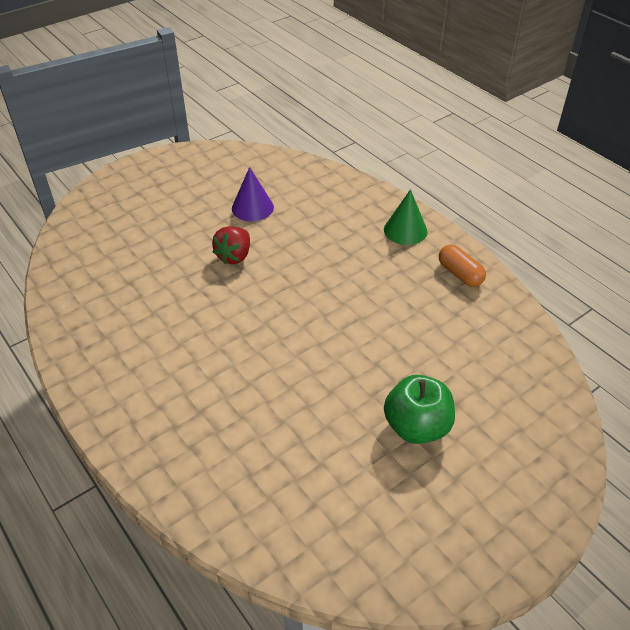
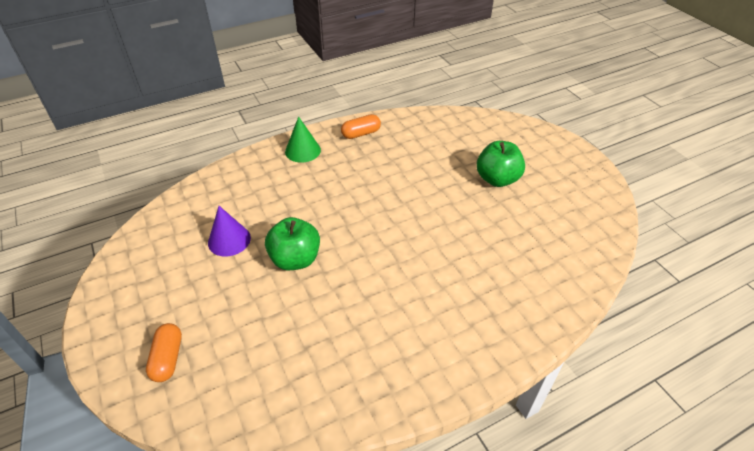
camera: 80 degrees left, 0 degrees up
red strawberry [212,226,250,264] -> green apple [265,217,320,270]
none -> orange capsule [146,323,182,382]

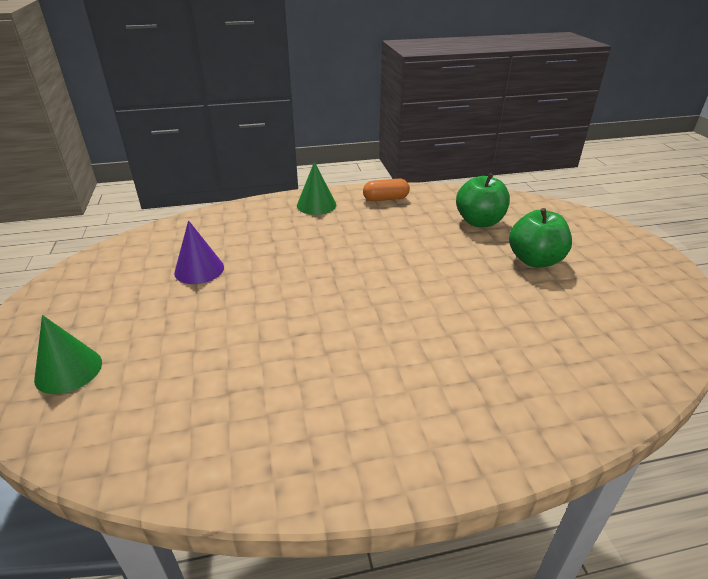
camera: 15 degrees right, 10 degrees down
orange capsule [146,323,182,382] -> green cone [34,315,102,394]
green apple [265,217,320,270] -> green apple moved to [456,173,510,227]

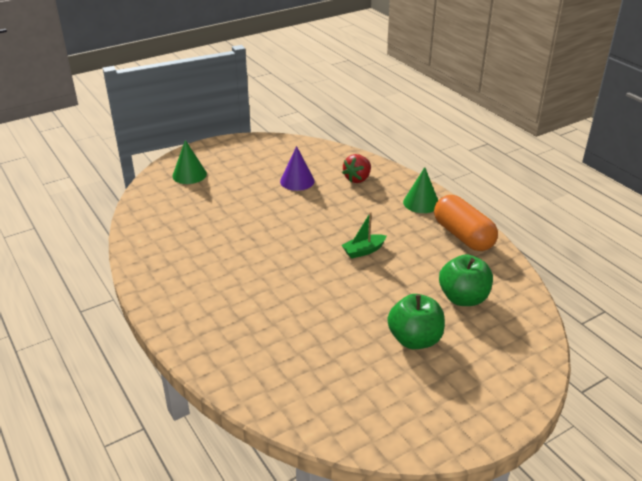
camera: 70 degrees right, 0 degrees up
orange capsule [363,178,410,201] -> orange capsule [434,195,498,251], size x1.68
none -> green boat [341,212,387,259]
none -> red strawberry [342,154,371,183]

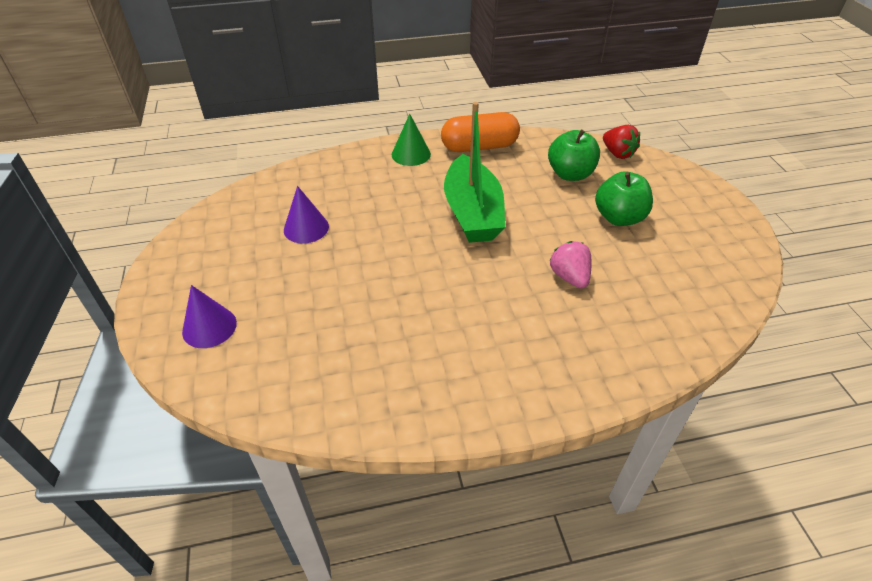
camera: 70 degrees left, 10 degrees up
green cone [172,140,207,184] -> purple cone [182,285,237,348]
green boat [341,212,387,259] -> green boat [444,102,505,243], size x2.26
red strawberry [342,154,371,183] -> red strawberry moved to [603,125,640,159]
none -> pink strawberry [549,241,592,288]

